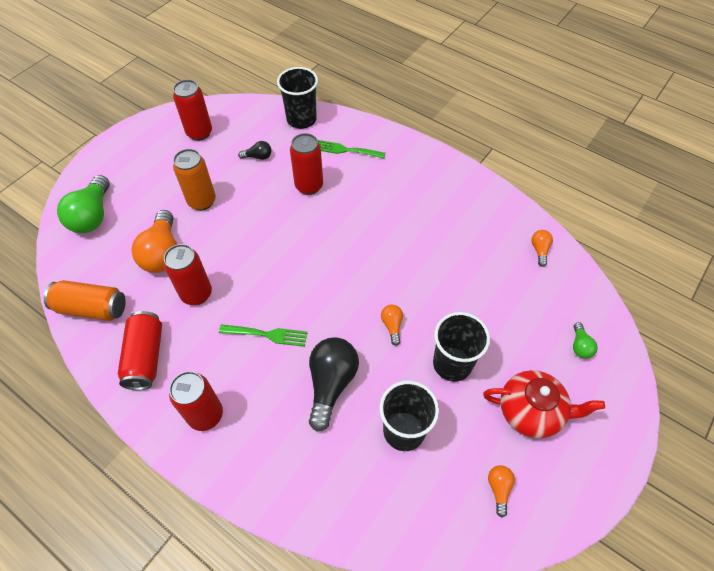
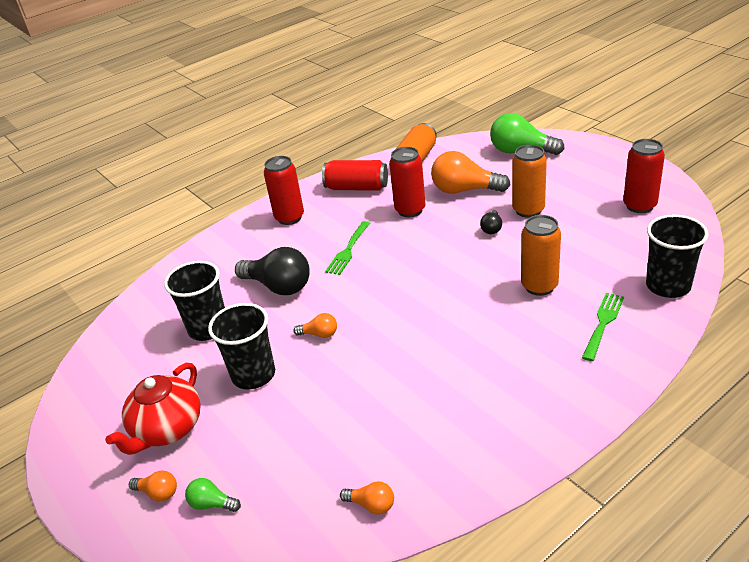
camera: 110 degrees right, 20 degrees down
black light bulb [238,141,271,160] -> black light bulb moved to [480,210,502,234]
red can [290,133,323,195] -> orange can [521,215,561,296]
orange light bulb [488,465,515,518] -> orange light bulb moved to [129,470,177,502]

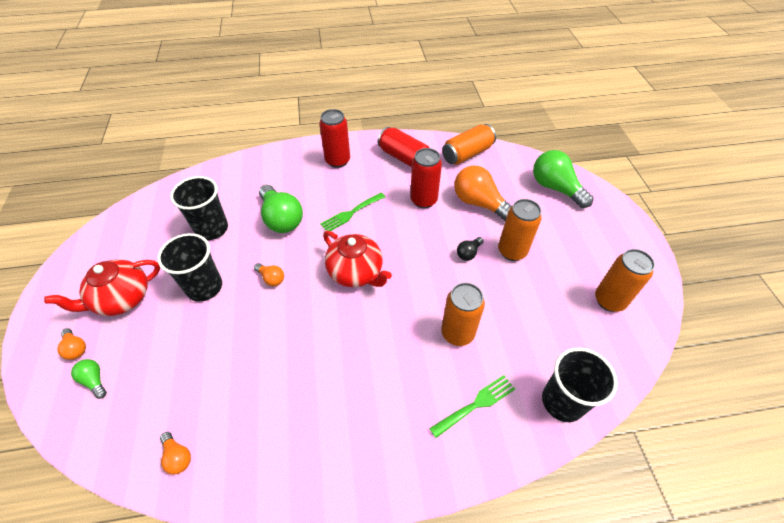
camera: 25 degrees right, 15 degrees up
black light bulb [235,247,310,295] -> green light bulb [259,185,303,233]
red can [623,139,665,213] -> orange can [595,249,655,312]
none -> red teapot [323,231,392,287]

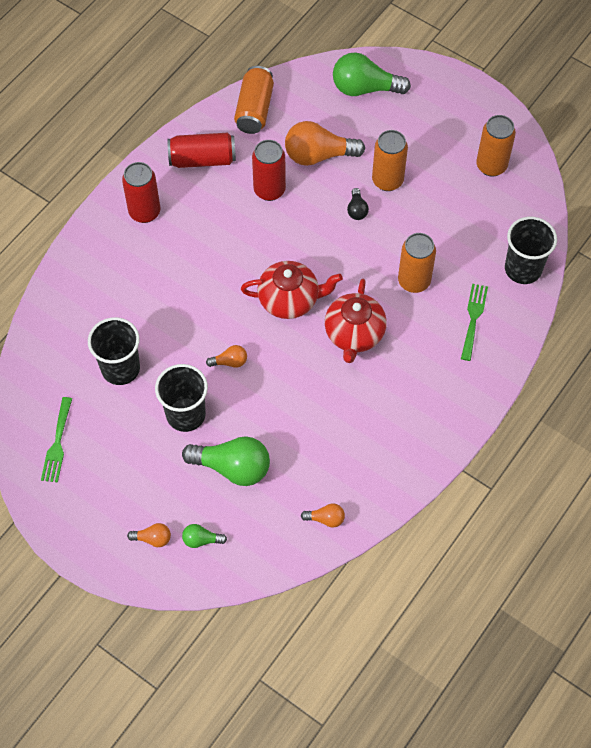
camera: 45 degrees left, 10 degrees up
red teapot [44,259,160,316] -> red teapot moved to [325,279,387,363]
green light bulb [259,185,303,233] -> green light bulb moved to [182,436,270,486]
green fork [320,193,385,231] -> green fork moved to [41,397,72,483]

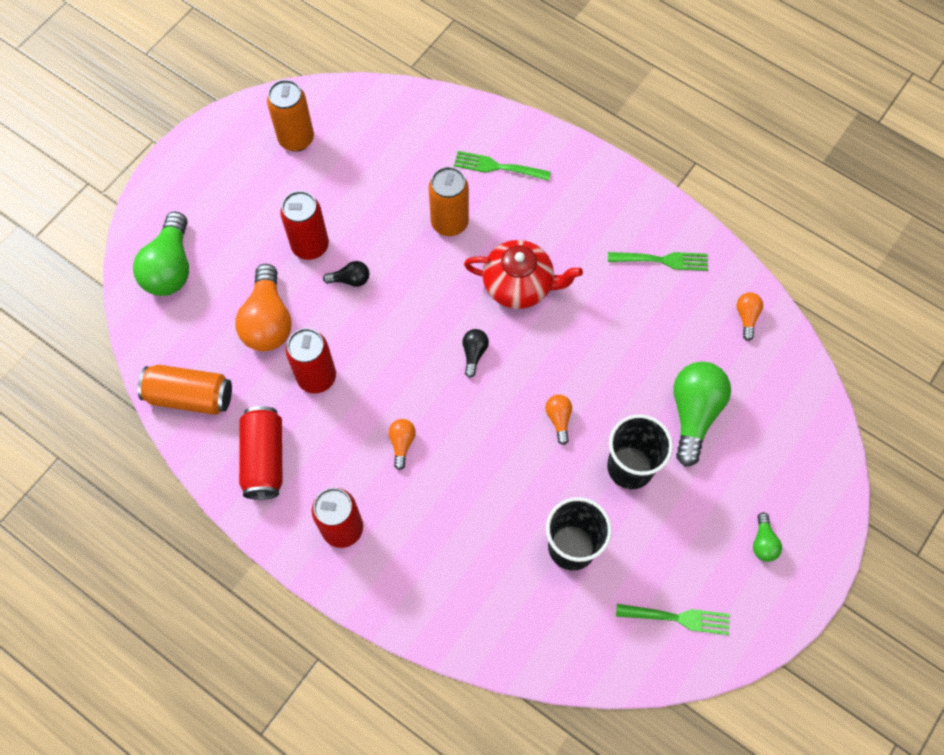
camera: 90 degrees left, 5 degrees up
orange light bulb [127,523,171,547] -> orange light bulb moved to [389,419,416,470]
green light bulb [182,524,227,548] -> green light bulb moved to [753,512,782,562]
red teapot [241,261,343,319] -> black light bulb [462,329,489,378]
orange can [372,130,408,191] -> red can [280,191,329,260]
black cup [505,217,557,284] -> none
none -> green fork [608,252,708,271]

